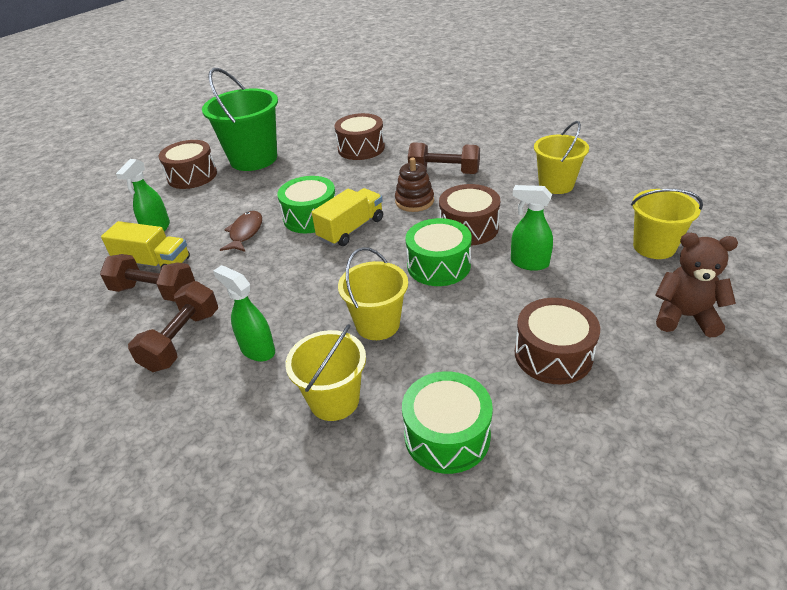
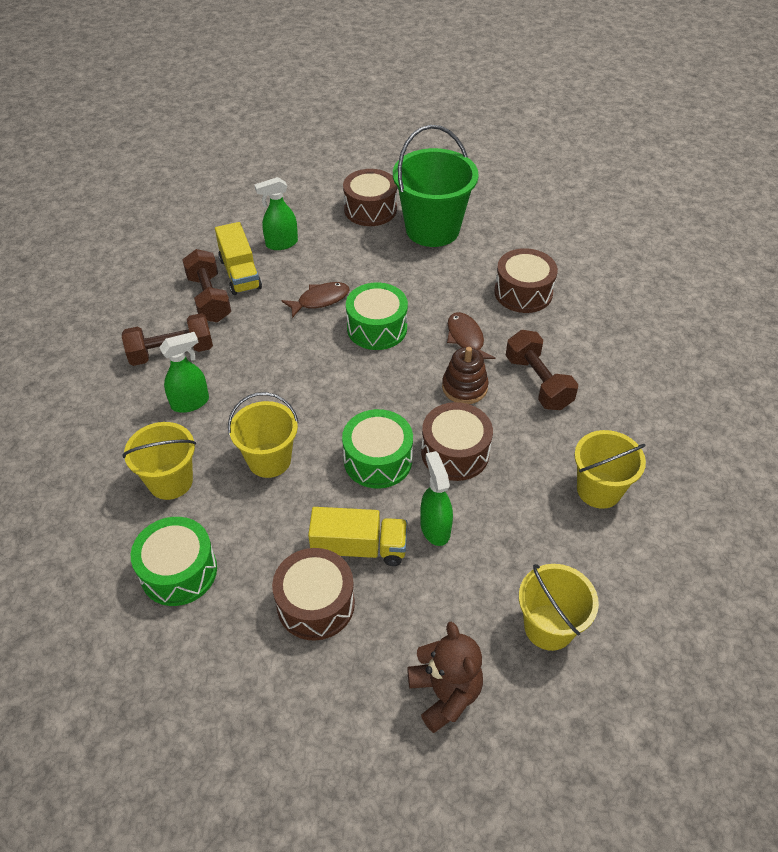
camera: 50 degrees right, 10 degrees up
green spray bottle [213,265,275,361] -> green spray bottle turned 60 degrees clockwise [159,332,209,413]
yellow truck [312,188,383,246] -> yellow truck moved to [308,507,407,566]
none -> brown fish [447,312,495,359]

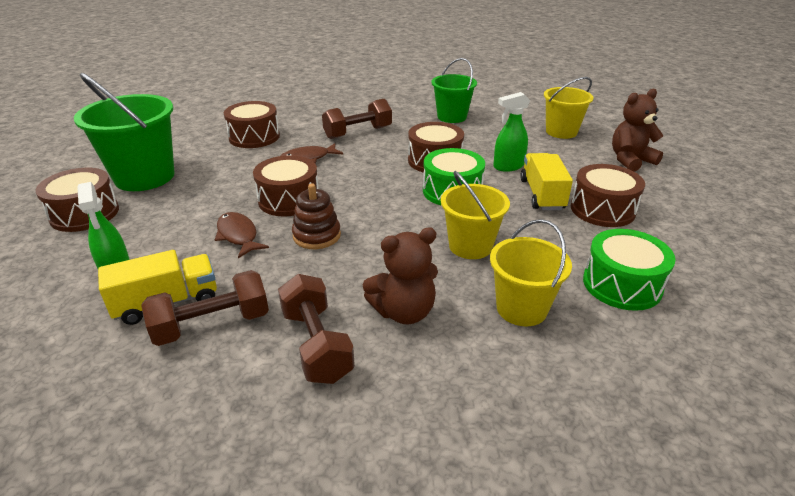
camera: 95 degrees left, 15 degrees down
green spray bottle [159,332,209,413] -> brown teddy bear [363,227,438,324]
green drum [346,283,408,350] -> brown drum [253,155,319,217]
brown stacking toy [442,347,489,404] -> brown stacking toy moved to [292,184,341,249]
yellow bucket [574,430,646,509] -> green bucket [431,58,477,123]

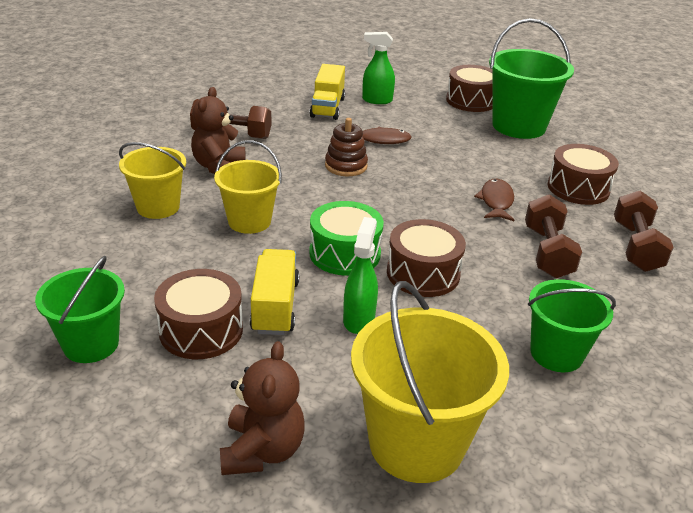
camera: 120 degrees right, 0 degrees up
brown dumbbell [141,270,269,346] -> brown dumbbell moved to [614,191,674,272]
brown drum [253,155,319,217] -> none
yellow truck [520,153,573,210] -> yellow truck turned 120 degrees counterclockwise [250,249,299,335]
yellow bucket [544,77,594,139] -> yellow bucket [351,281,509,483], size x1.58
green drum [583,229,676,311] -> none
none -> green bucket [35,256,125,363]

